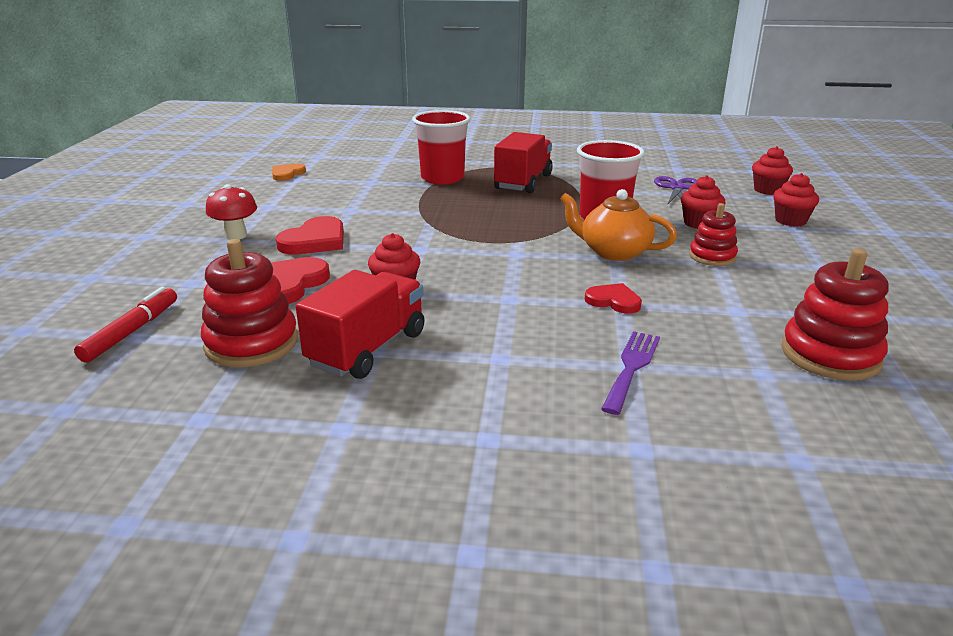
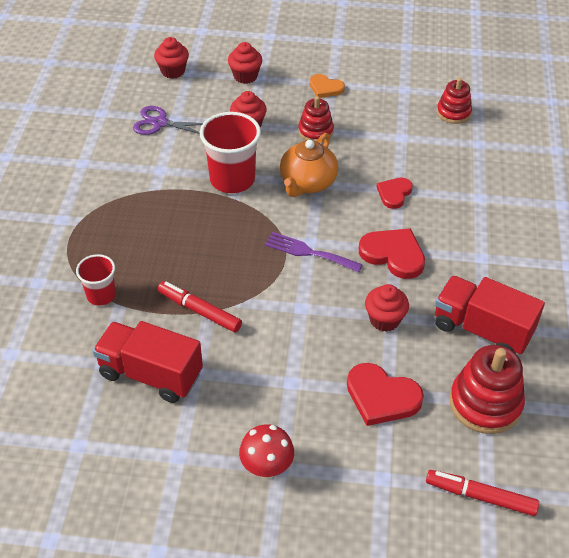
camera: 90 degrees left, 20 degrees up
orange heart [272,163,306,181] -> orange heart moved to [309,74,345,98]
red heart [276,216,344,254] -> red heart moved to [359,228,425,279]
red cup [412,110,470,185] -> red cup [76,254,116,306], size x0.58
red truck [494,132,553,193] -> red truck moved to [93,321,203,403]
purple fork [601,331,660,415] -> purple fork moved to [265,232,363,273]
red stacking toy [781,249,889,381] -> red stacking toy [437,78,472,124], size x0.63
none -> red marker [158,281,242,333]

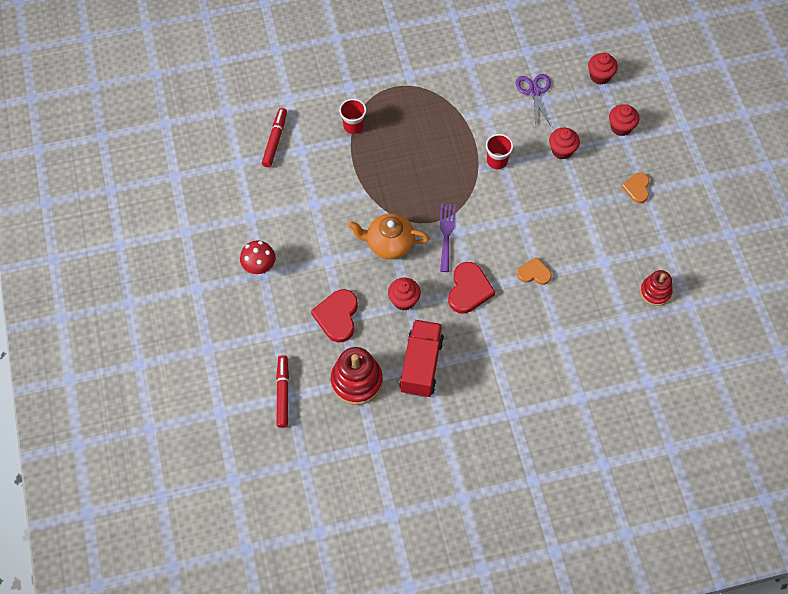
camera: 70 degrees right, 15 degrees up
red truck [93,321,203,403] -> none
red marker [158,281,242,333] -> red marker moved to [262,108,287,167]
red cup [200,112,261,193] -> red cup [486,134,513,169], size x0.58
orange teapot [280,133,338,197] -> orange teapot moved to [348,213,430,259]
red stacking toy [298,96,334,142] -> none
red heart [377,178,413,209] -> orange heart [517,257,552,285]

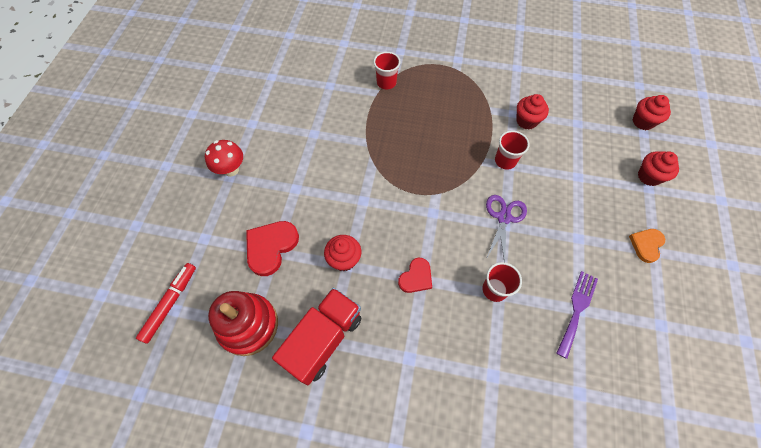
camera: 25 degrees right, 0 degrees up
red marker [262,108,287,167] -> none
orange teapot [348,213,430,259] -> none
purple fork [440,204,455,272] -> purple fork moved to [557,271,598,359]
red heart [448,262,495,313] -> red heart [398,258,432,293], size x0.63
purple scissors [515,74,551,127] -> purple scissors moved to [486,195,527,262]
orange heart [517,257,552,285] -> red cup [482,262,522,302]
red cupcake [549,128,580,159] -> red cupcake moved to [516,94,549,130]
red stacking toy [640,270,672,306] -> none

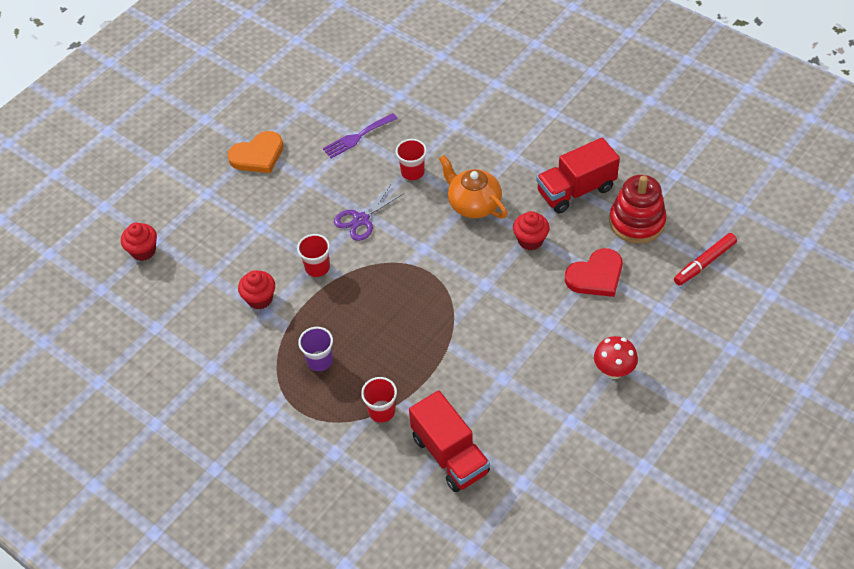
camera: 150 degrees left, 10 degrees down
red heart [398,258,432,293] -> orange teapot [439,155,507,218]
orange heart [629,229,665,263] -> orange heart [228,131,284,173], size x1.59
red cupcake [638,151,679,186] -> none
none -> purple cup [298,327,333,371]
none -> red truck [409,391,490,492]

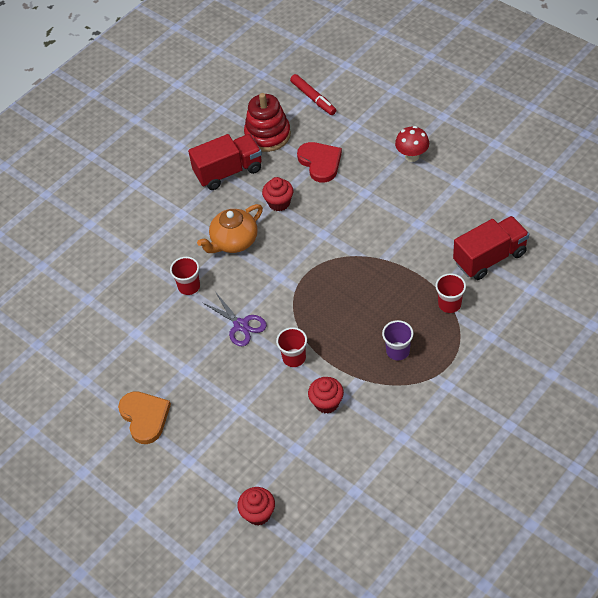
camera: 85 degrees left, 0 degrees up
purple fork [323,113,398,158] -> none
red truck [536,138,620,213] -> red truck turned 90 degrees counterclockwise [188,134,262,190]

